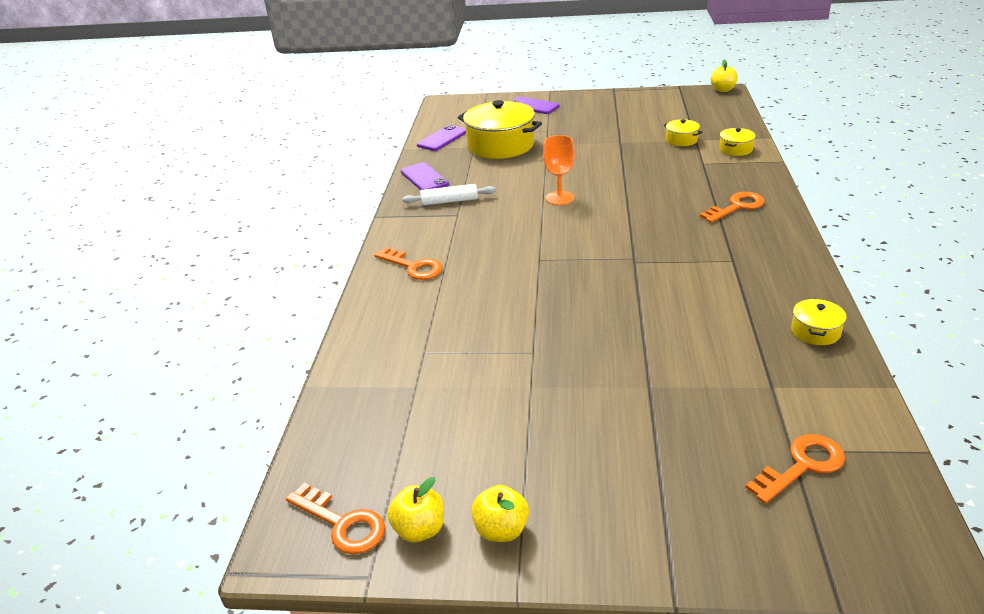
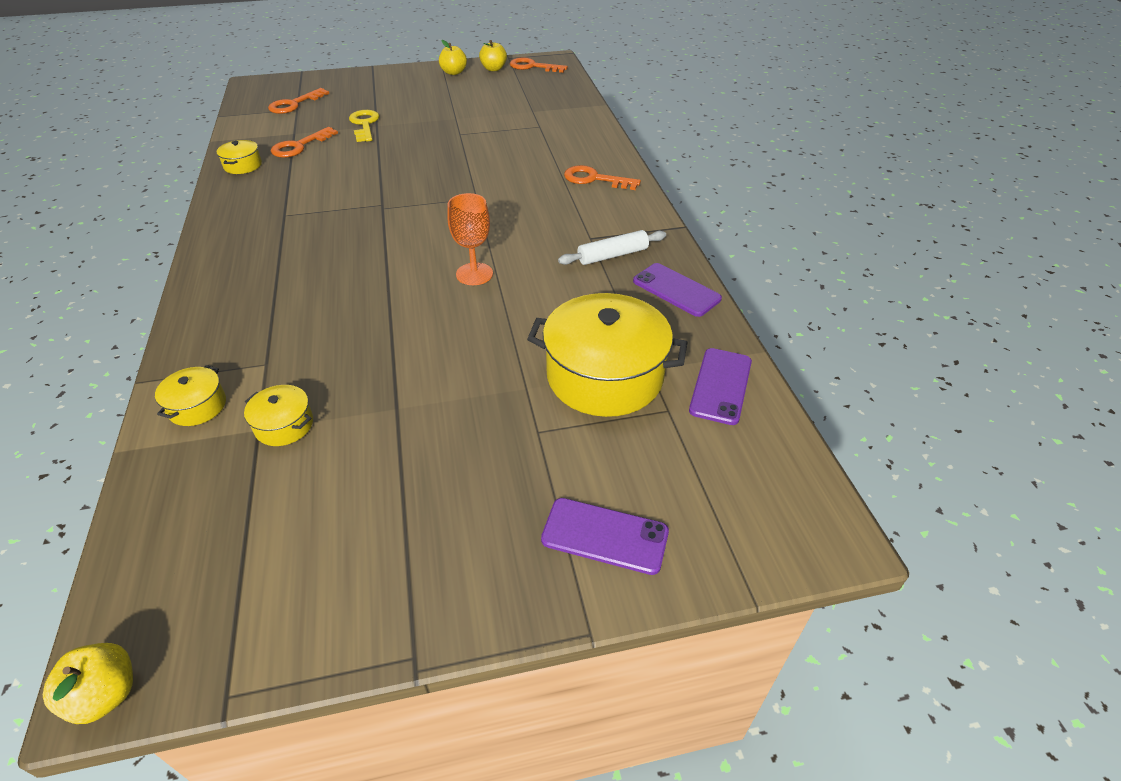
camera: 160 degrees right, 10 degrees up
orange key [700,192,765,223] -> orange key moved to [271,127,338,158]
none -> yellow key [349,110,379,142]

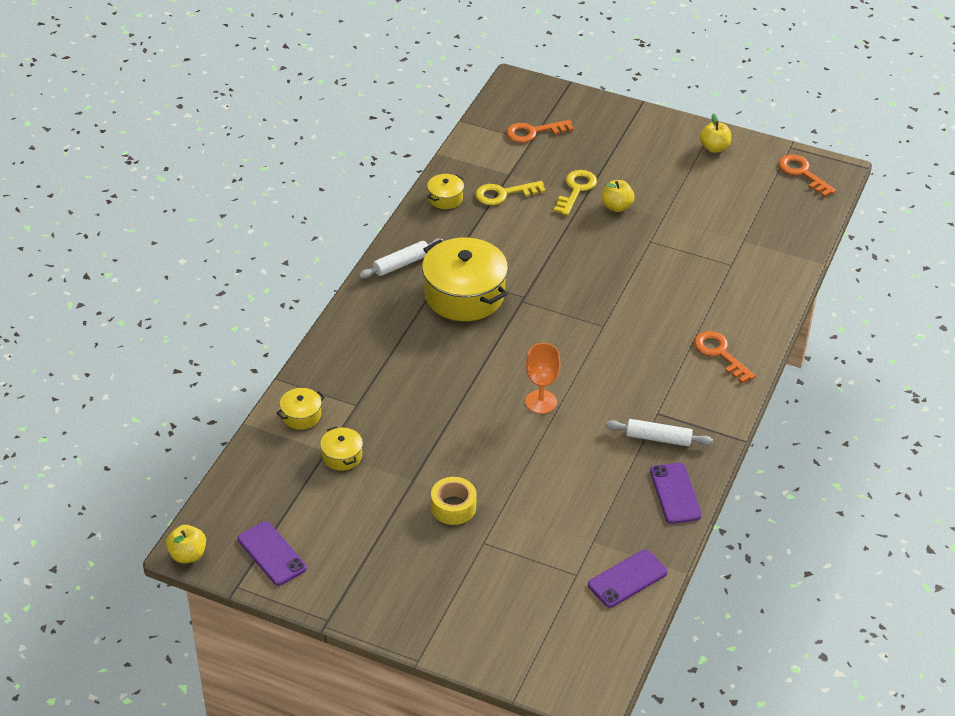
camera: 35 degrees right, 0 degrees up
orange key [271,127,338,158] -> yellow key [475,181,546,205]
yellow apple [479,40,507,71] -> yellow apple moved to [601,180,634,212]
yellow pot [527,293,688,417] -> yellow pot moved to [422,238,508,321]
purple phone [541,498,669,575] -> purple phone moved to [238,521,307,586]
none -> white rolling pin [359,239,443,278]
none -> yellow tape [431,477,477,525]

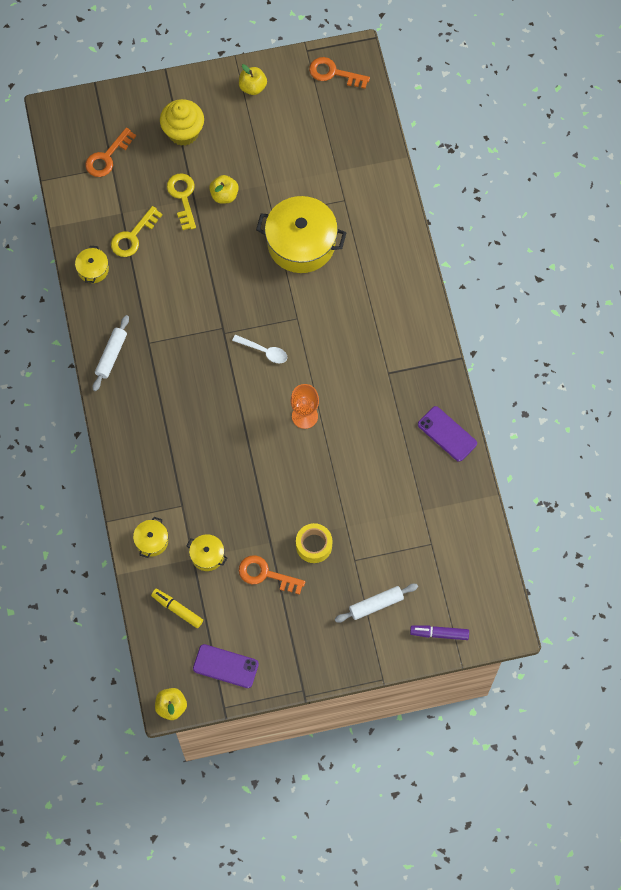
camera: 35 degrees left, 25 degrees up
yellow pot [422,238,508,321] -> yellow pot moved to [256,196,347,273]
purple phone [588,549,668,608] -> none
white rolling pin [606,419,713,446] -> white rolling pin moved to [335,584,418,623]
orange key [694,331,756,383] -> orange key moved to [239,555,305,595]
none -> yellow marker [151,589,203,628]
none -> yellow cupcake [160,99,204,146]
none -> white spoon [232,335,288,363]
none -> purple marker [410,625,469,640]

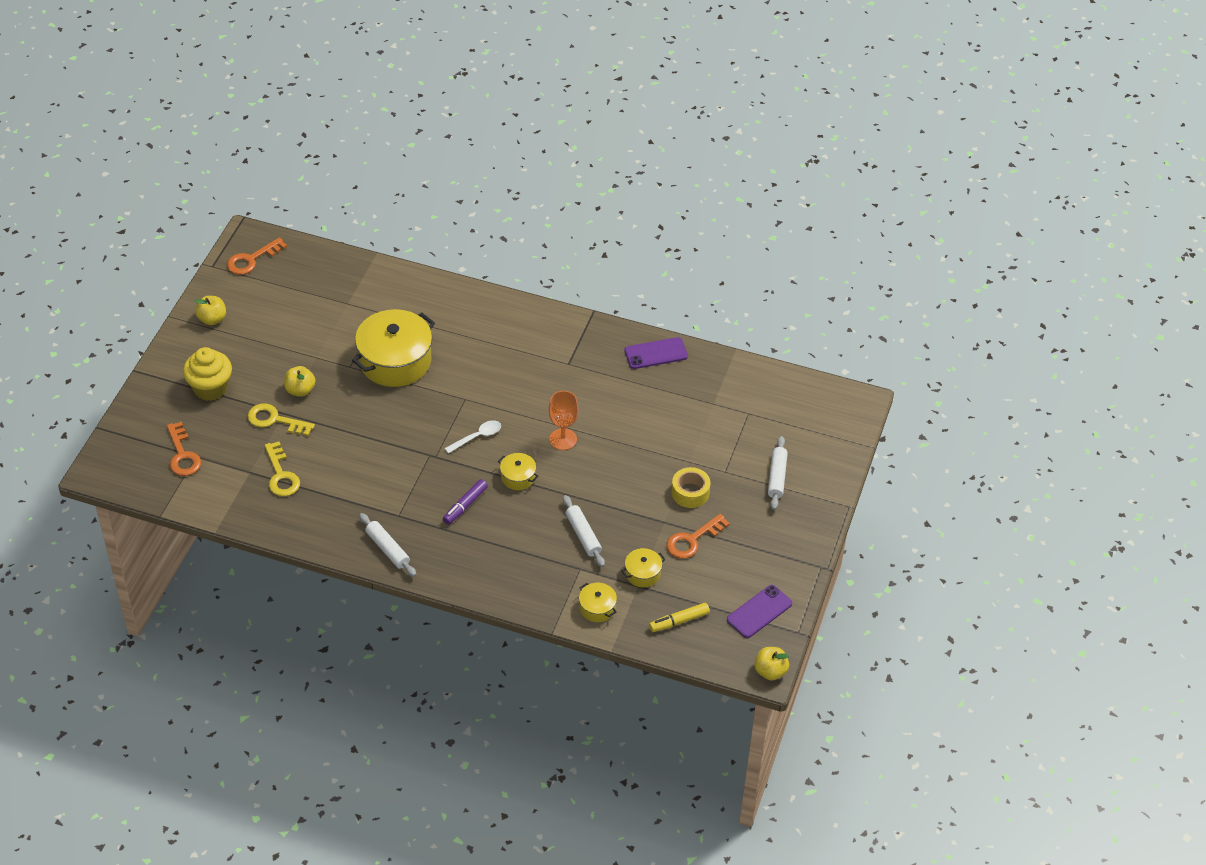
camera: 60 degrees left, 20 degrees down
yellow pot [75,246,109,283] -> yellow pot moved to [498,453,539,490]
purple marker [410,625,469,640] -> purple marker moved to [443,479,488,525]
none -> white rolling pin [563,495,605,567]

